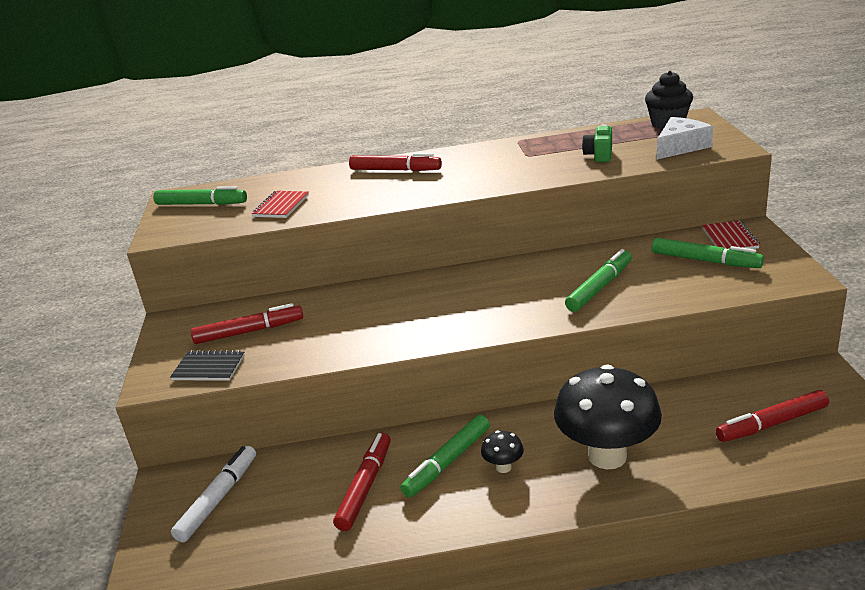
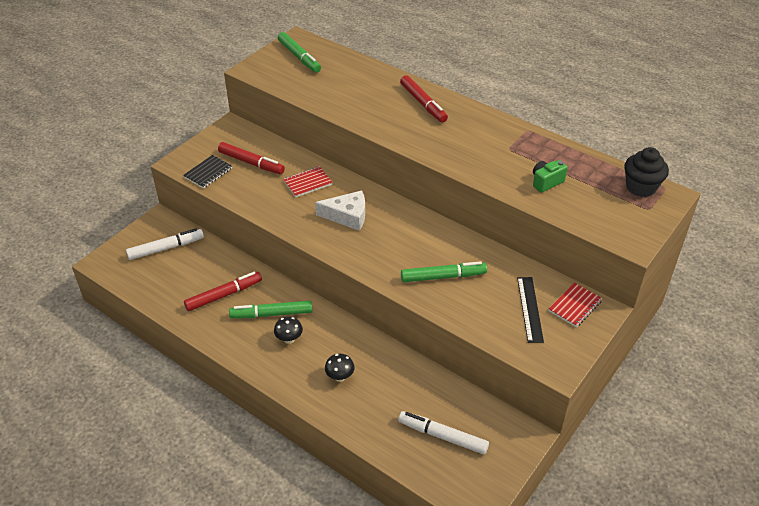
camera: 40 degrees right, 15 degrees up
black notebook [170,350,245,381] -> black notebook turned 75 degrees clockwise [183,155,232,189]
red notebook [252,191,309,218] -> red notebook moved to [283,166,333,197]
black mushroom [554,364,662,469] -> black mushroom [325,354,355,382], size x0.42
green marker [652,238,764,268] -> black ruler [517,277,544,343]
white cheese [657,117,713,159] -> white cheese moved to [315,191,365,231]
red marker [715,390,829,442] -> white marker [398,411,489,454]

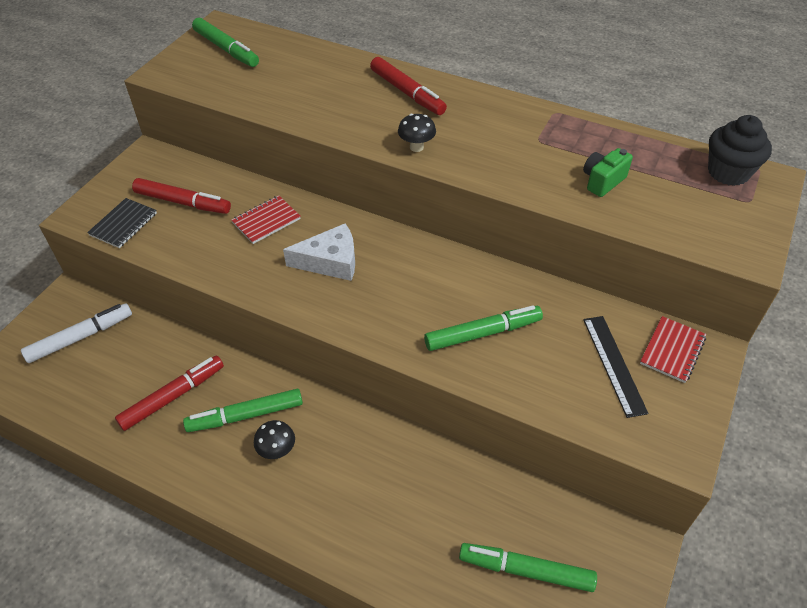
camera: 10 degrees left, 5 degrees up
black mushroom [325,354,355,382] -> black mushroom moved to [398,114,436,152]
white marker [398,411,489,454] -> green marker [459,543,597,592]

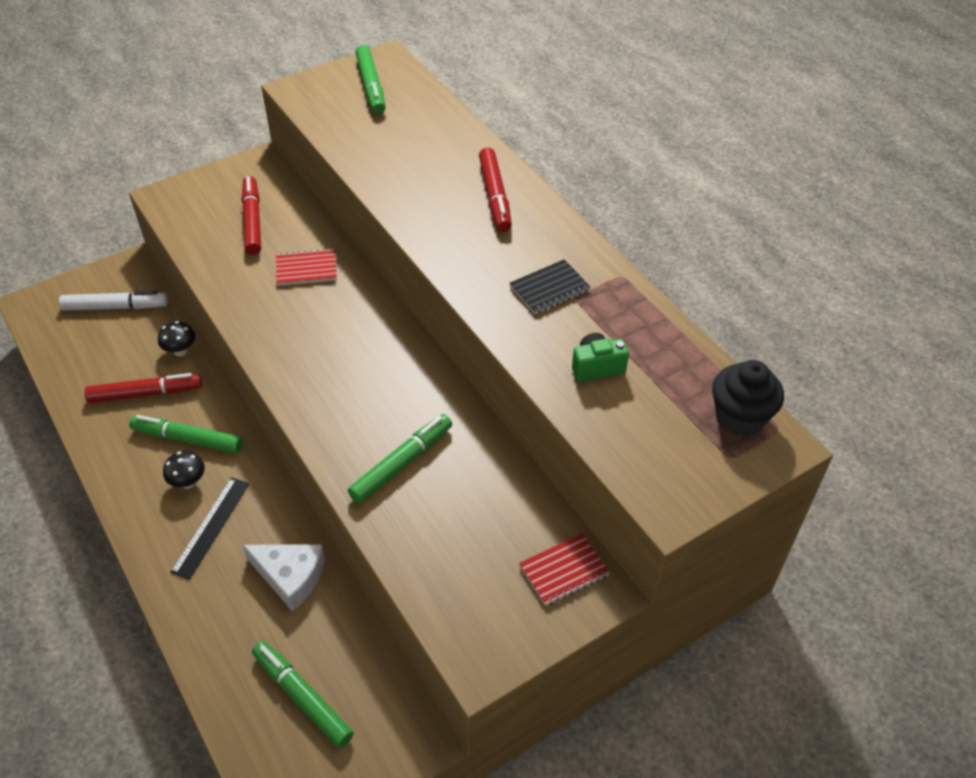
camera: 30 degrees right, 0 degrees up
black notebook [87,198,157,248] -> black notebook moved to [510,259,590,314]
red marker [132,178,231,214] -> red marker turned 150 degrees counterclockwise [242,176,261,255]
white cheese [283,223,355,281] -> white cheese moved to [242,544,325,611]
black mushroom [398,114,436,152] -> black mushroom moved to [158,321,195,357]
green marker [424,305,543,351] -> green marker turned 60 degrees counterclockwise [348,414,452,503]
black ruler [583,316,649,418] -> black ruler moved to [170,477,249,580]

